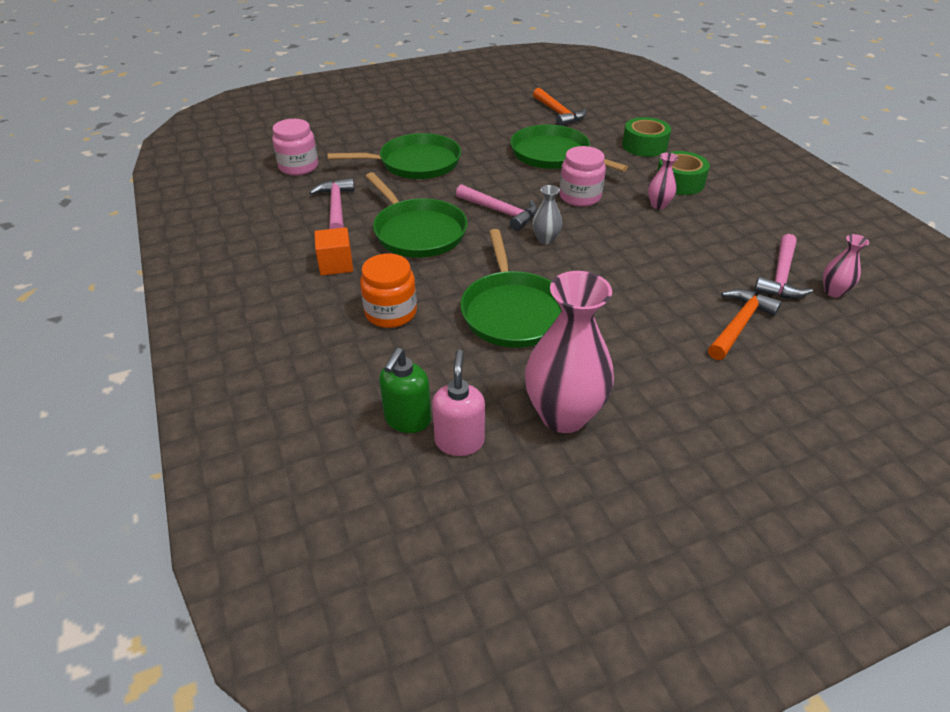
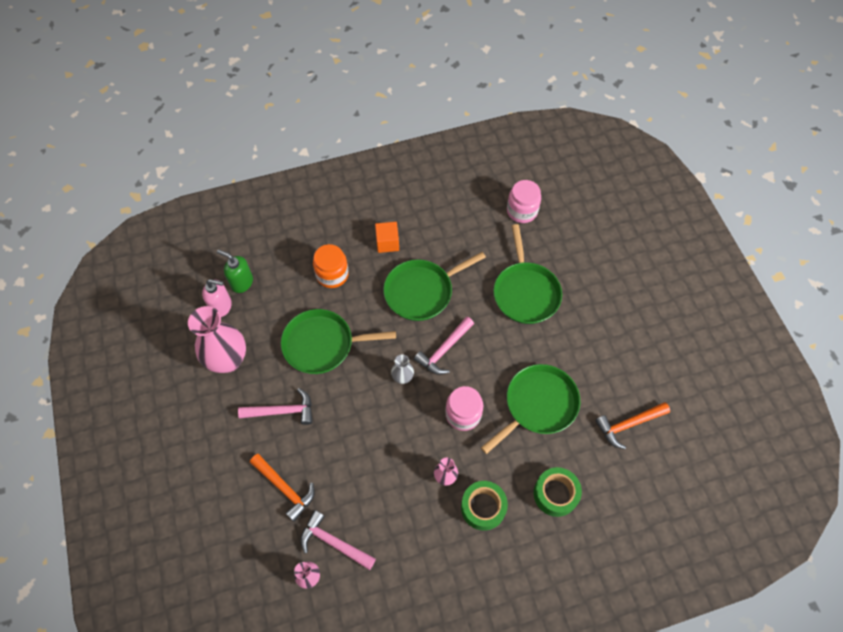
camera: 95 degrees right, 20 degrees up
pink hammer [309,178,355,229] -> pink hammer moved to [238,388,312,425]

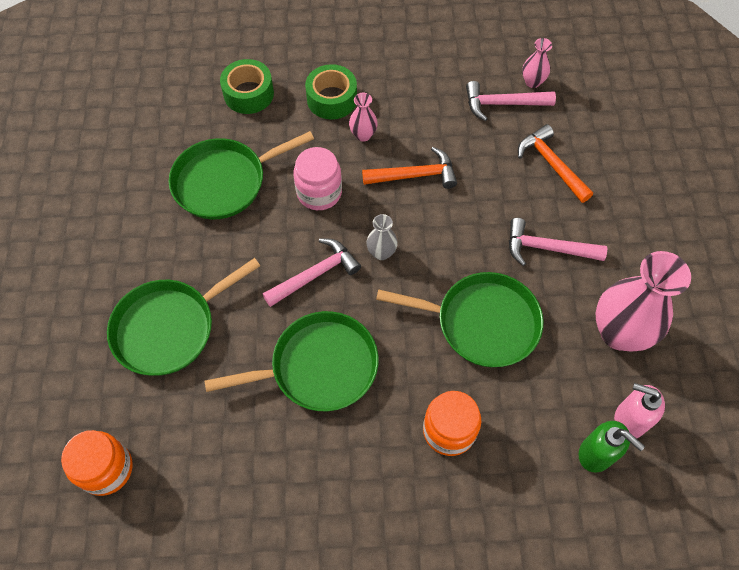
camera: 165 degrees left, 0 degrees up
pink hammer [300,510,376,570] -> pink hammer turned 135 degrees clockwise [466,81,556,121]
orange cube [375,222,399,253] -> none
green pan [493,224,562,324] -> green pan turned 135 degrees counterclockwise [107,258,260,376]
pink jar [507,180,541,223] -> orange jar [61,430,133,496]
orange hammer [595,402,670,449] -> orange hammer moved to [362,147,457,189]

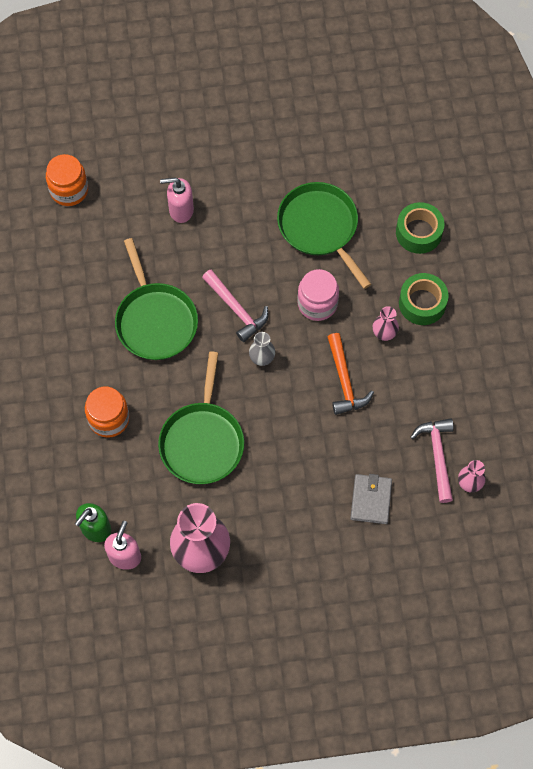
camera: 85 degrees right, 5 degrees up
green pan [107,258,260,376] -> pink soap dispenser [160,177,194,223]
pink hammer [509,218,607,266] -> none
orange hammer [518,124,593,203] -> grey wallet [350,474,392,524]

